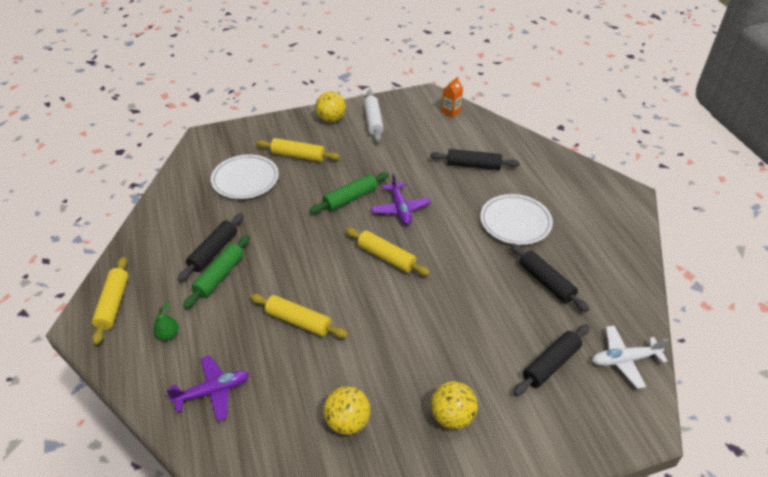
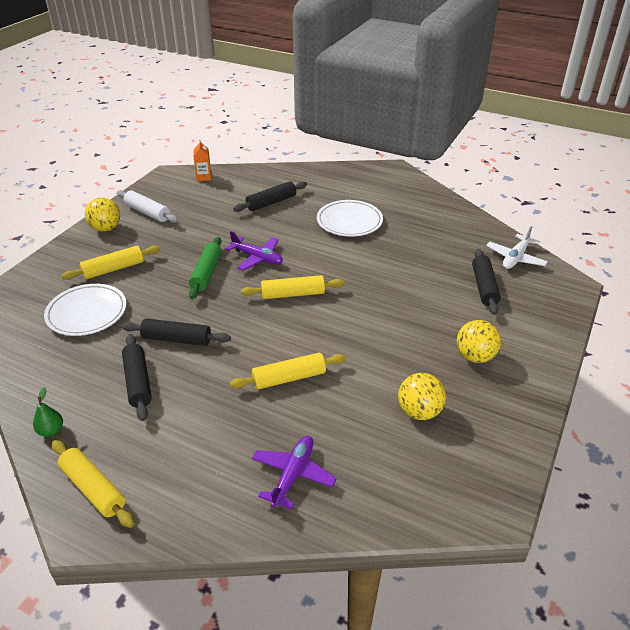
camera: 45 degrees left, 5 degrees down
green pear [153,302,179,340] -> green pear moved to [33,387,63,437]
green rolling pin [183,235,250,309] -> none
black rolling pin [510,243,589,312] -> black rolling pin moved to [121,319,231,346]

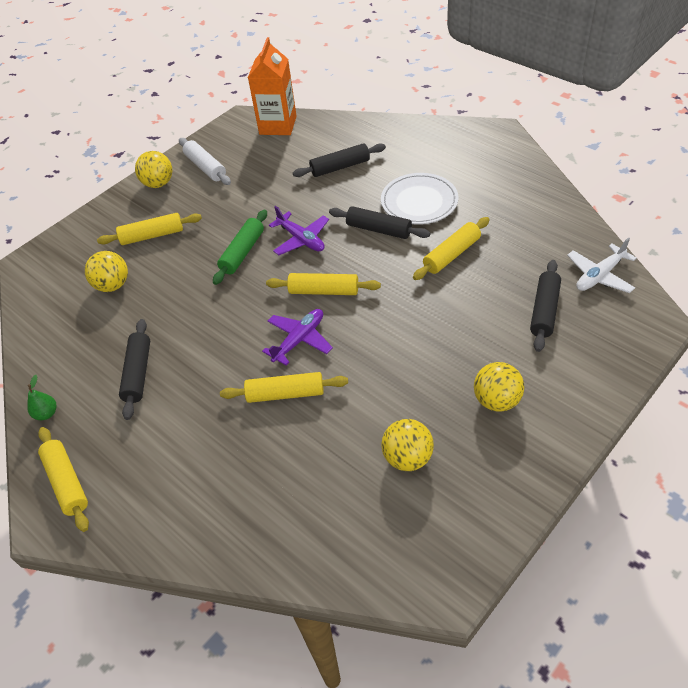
camera: 20 degrees right, 10 degrees up
white plate [44,284,127,336] -> yellow ball [85,251,128,292]
black rolling pin [121,319,231,346] -> black rolling pin moved to [329,206,430,239]
orange carton [193,140,211,181] -> orange carton [248,37,297,135], size x2.01
purple plane [252,436,337,509] -> purple plane moved to [262,309,333,366]
none -> yellow rolling pin [413,217,490,280]

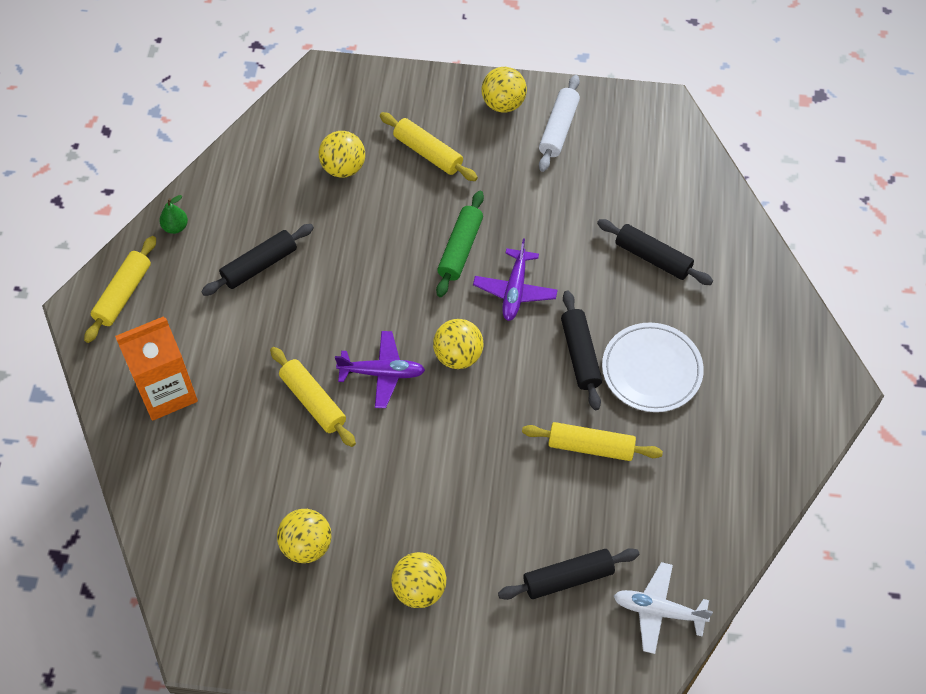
camera: 50 degrees right, 10 degrees up
green rolling pin [213,210,267,285] -> green rolling pin turned 60 degrees counterclockwise [436,191,484,297]
orange carton [248,37,297,135] -> orange carton moved to [115,316,198,421]
yellow rolling pin [266,273,381,295] -> yellow ball [433,319,483,369]

